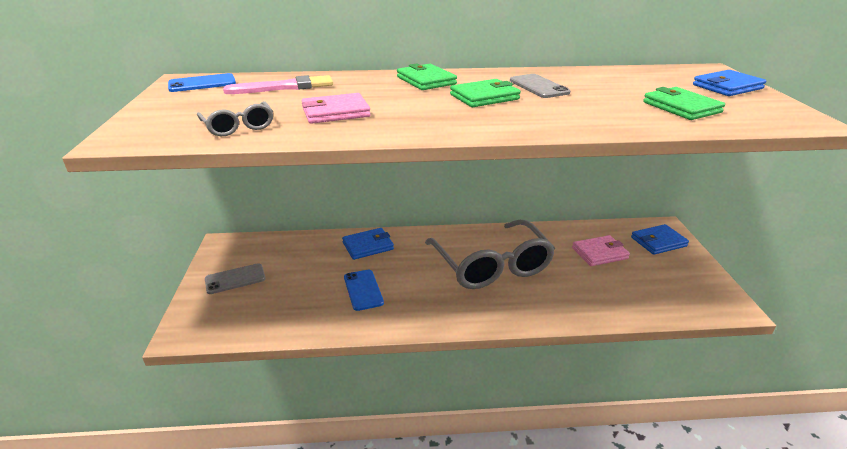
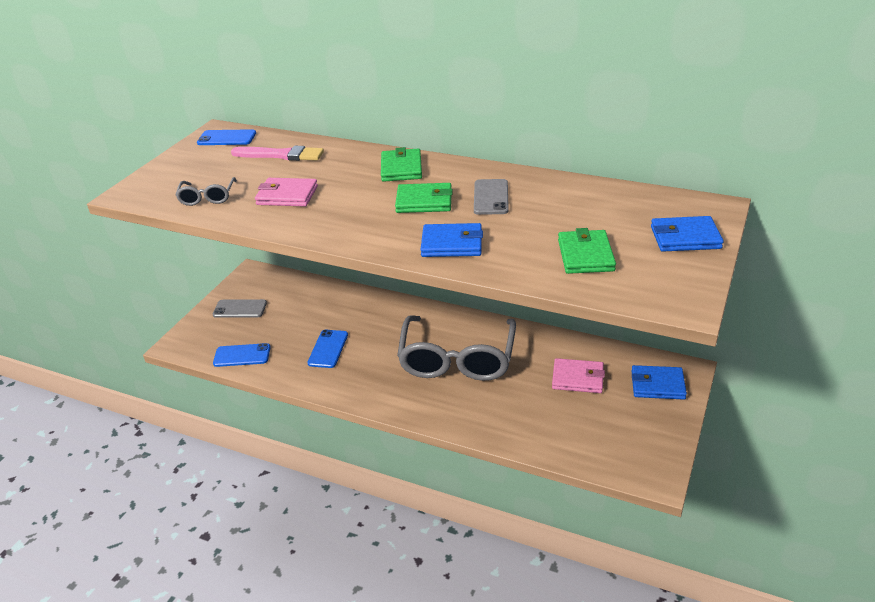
camera: 30 degrees right, 5 degrees up
blue wallet [342,228,394,260] -> blue wallet moved to [420,223,483,257]
none -> blue phone [213,343,271,367]

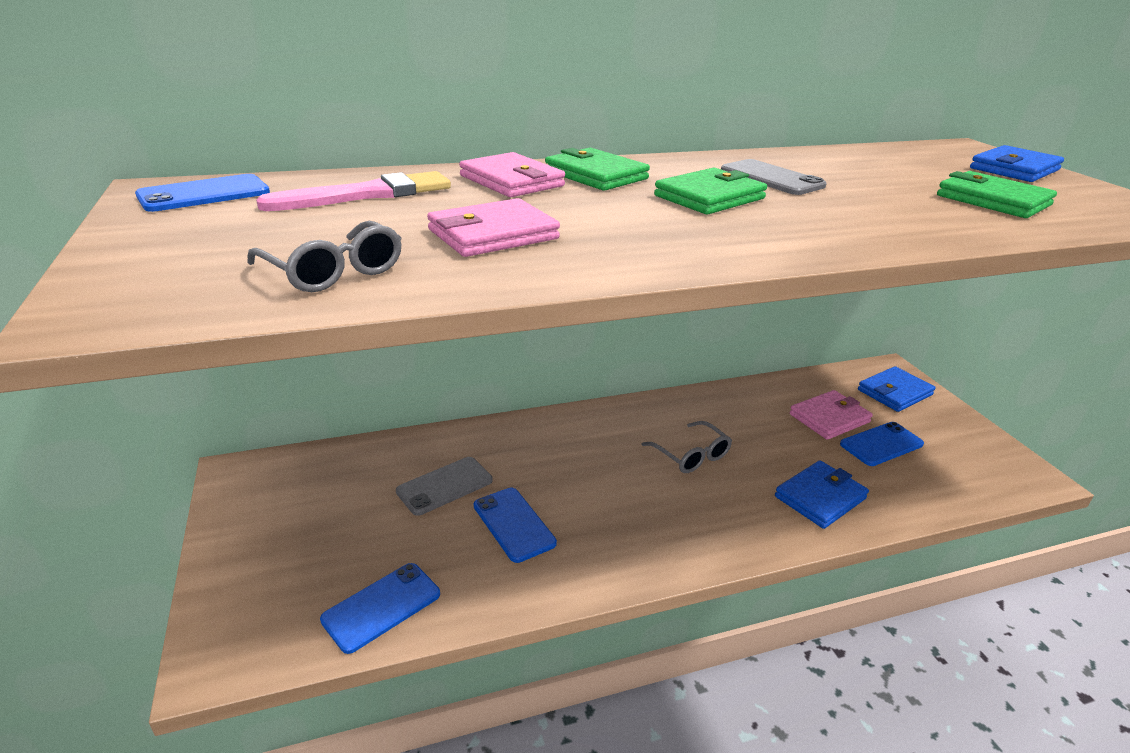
camera: 45 degrees left, 5 degrees down
grey phone [213,299,267,318] -> grey phone moved to [396,457,493,516]
grey glasses [397,315,516,381] -> grey glasses [641,421,732,473], size x0.44
blue wallet [420,223,483,257] -> blue wallet moved to [775,460,869,529]
none -> pink wallet [459,152,565,197]
none -> blue phone [840,422,924,466]

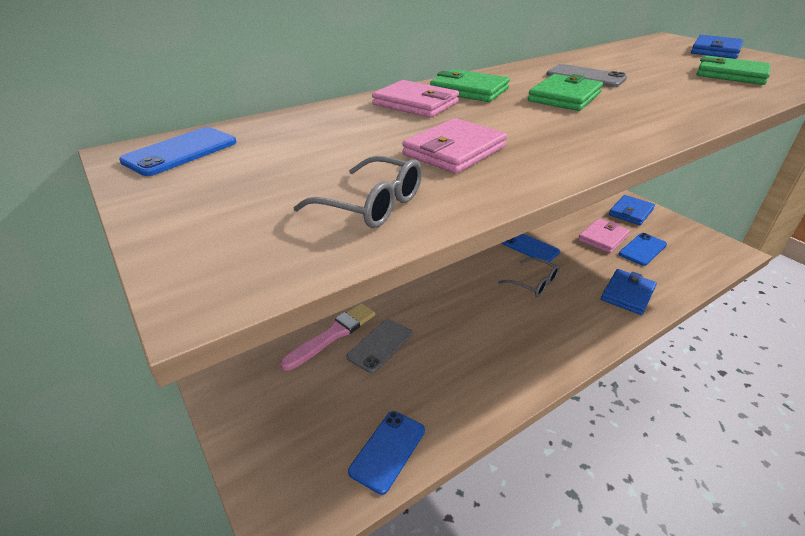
camera: 15 degrees left, 5 degrees up
pink brush [256,171,451,211] -> pink brush moved to [280,303,376,371]
blue phone [474,488,557,563] -> blue phone moved to [502,234,560,262]

